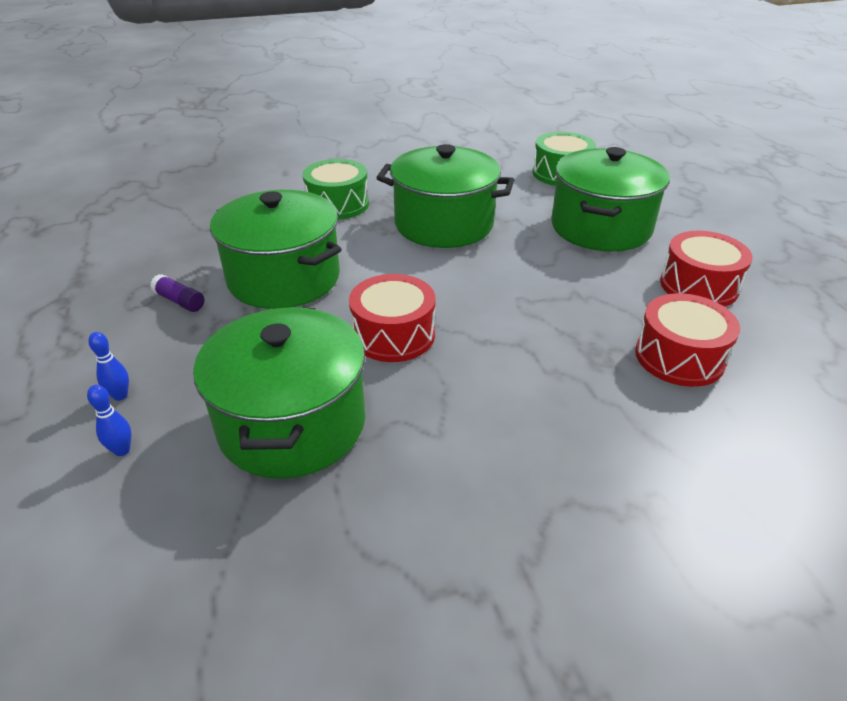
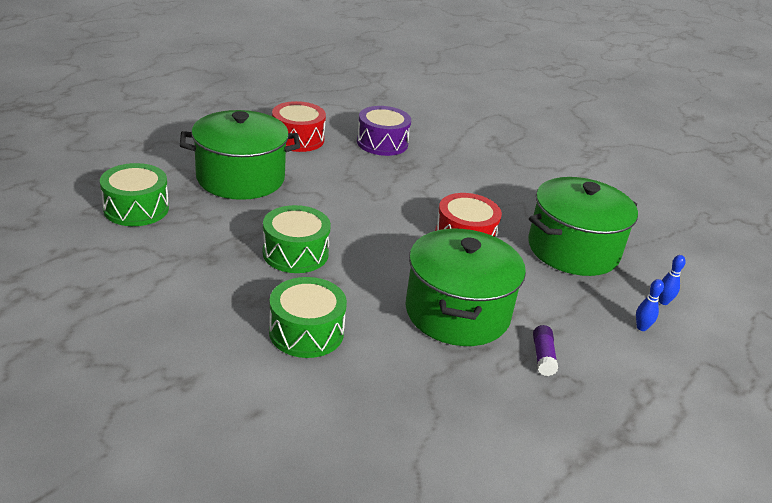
camera: 125 degrees left, 5 degrees down
green pot [376,144,514,248] -> green drum [263,205,331,273]
red drum [635,293,740,387] -> purple drum [357,106,411,156]

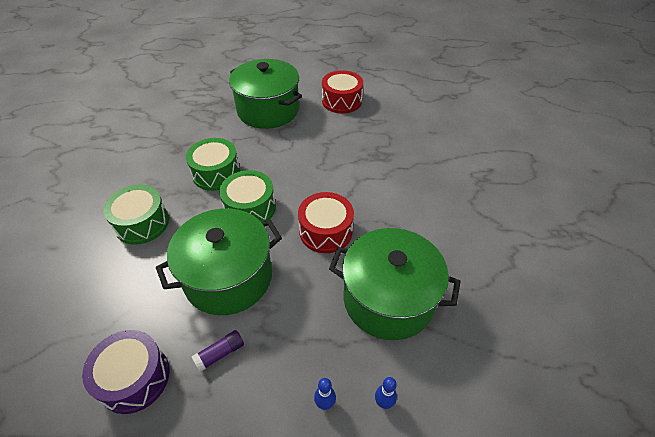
camera: 55 degrees right, 15 degrees up
green drum [100,163,169,226] -> green drum moved to [219,170,276,223]
purple drum [357,106,411,156] -> purple drum moved to [82,330,170,414]

